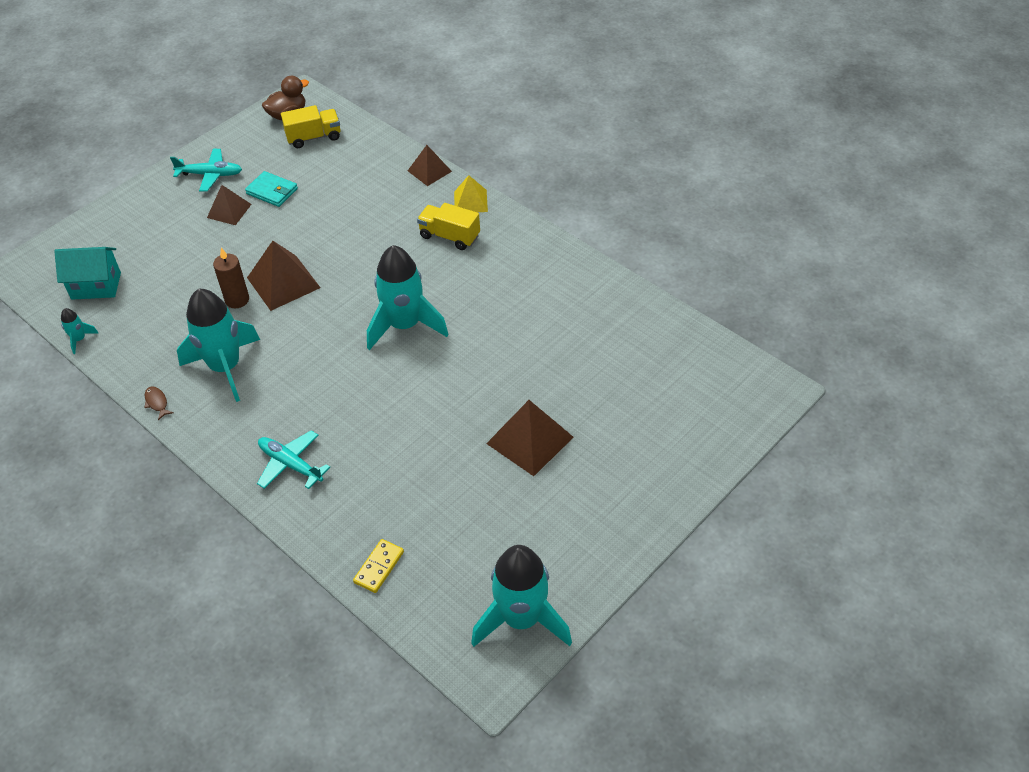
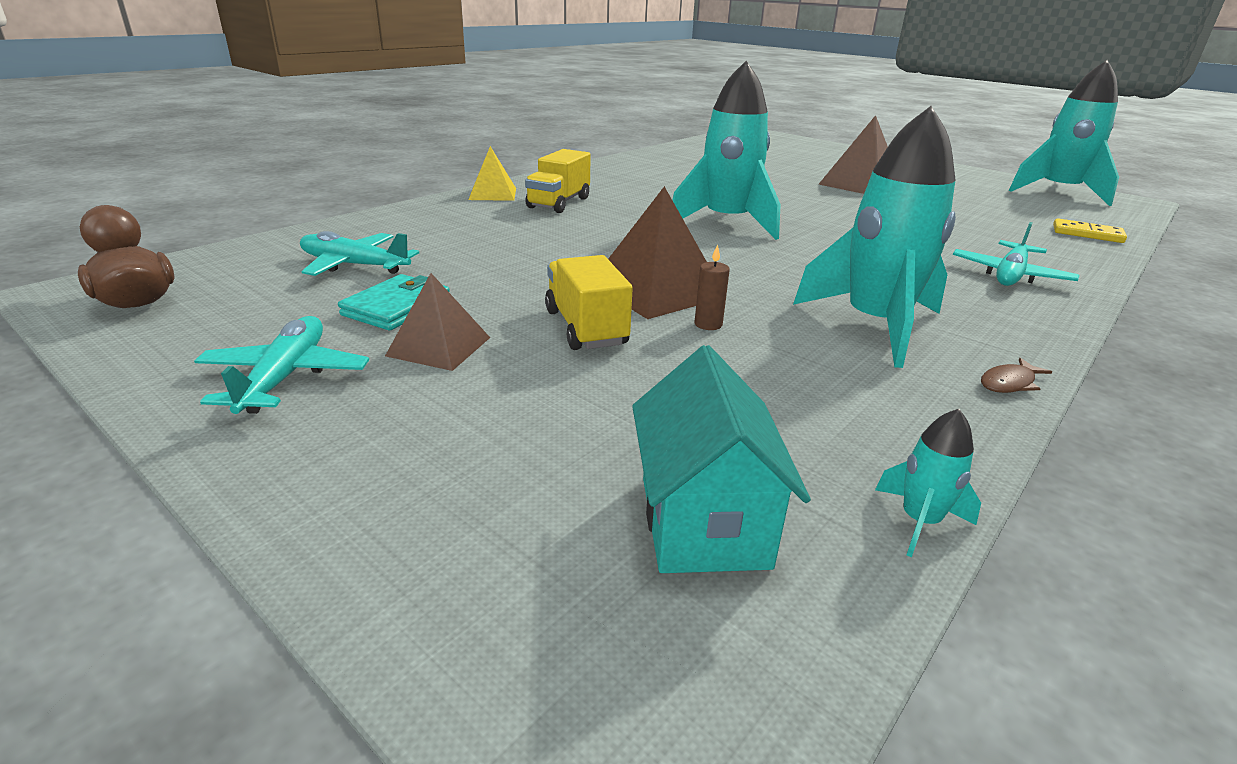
camera: 95 degrees left, 20 degrees down
brown candle [213,248,249,308] -> brown candle [694,244,730,330], size x0.59
yellow truck [281,105,340,148] -> yellow truck moved to [545,255,633,350]
brown pyramid [408,145,452,186] -> none
none -> turquoise plane [300,231,419,276]

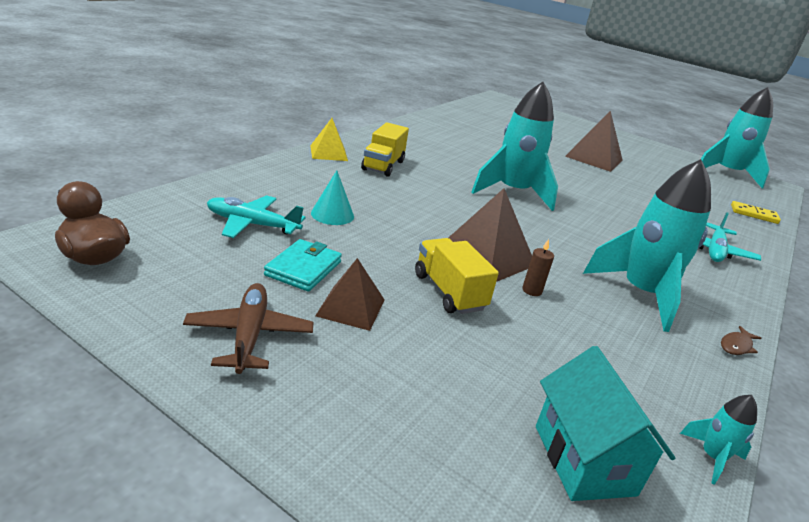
camera: 10 degrees left, 0 degrees up
turquoise plane [194,316,369,414] -> brown plane [183,283,314,374]
none -> turquoise cone [311,170,354,225]

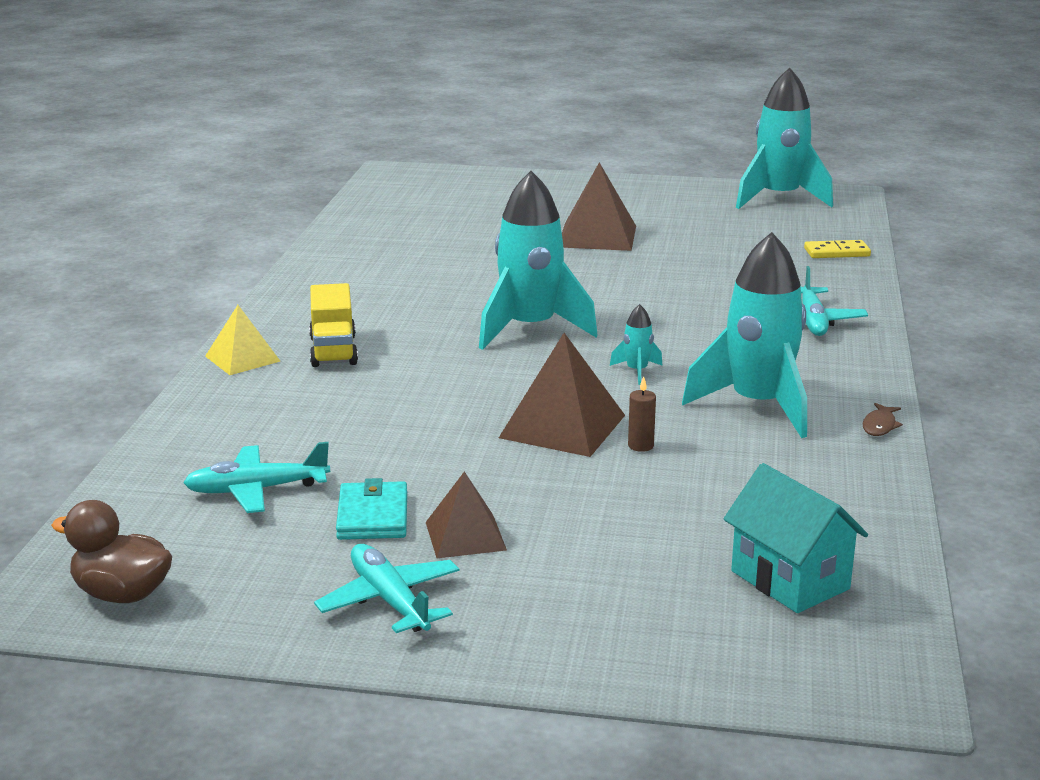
camera: 20 degrees left, 5 degrees down
brown plane [183,283,314,374] -> turquoise plane [314,544,459,633]
turquoise cone [311,170,354,225] -> none
yellow truck [415,238,499,314] -> none
turquoise rocket [680,395,757,485] -> turquoise rocket moved to [610,304,663,385]

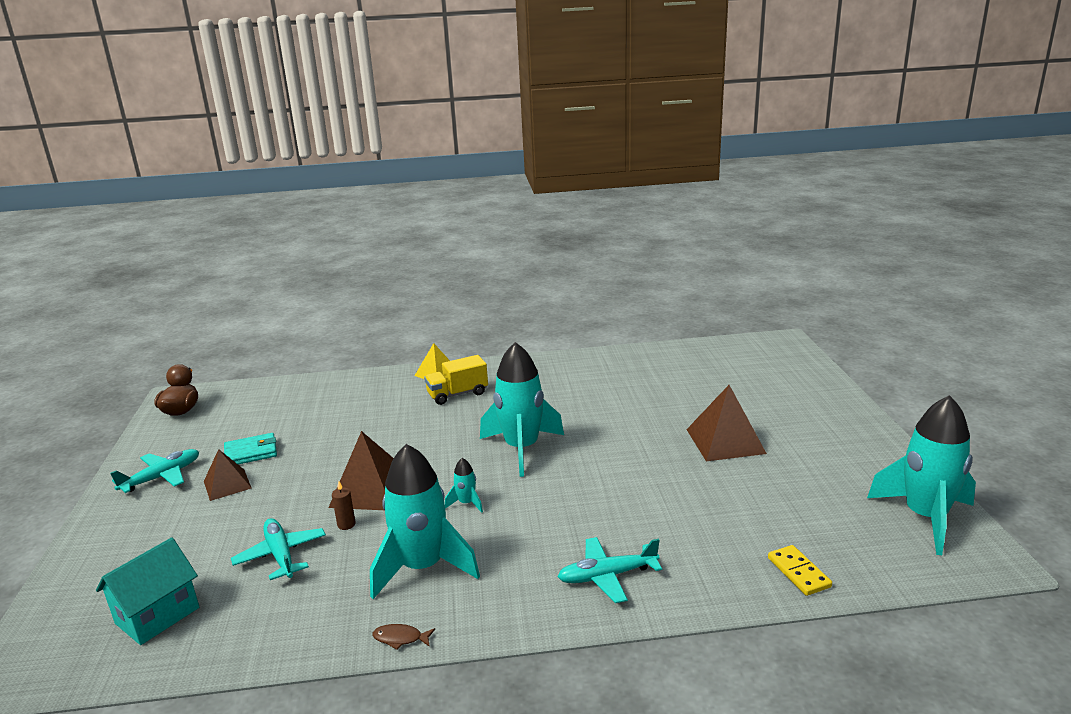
camera: 75 degrees right, 0 degrees up
turquoise plane [183,442,330,513] -> turquoise plane moved to [231,518,326,580]

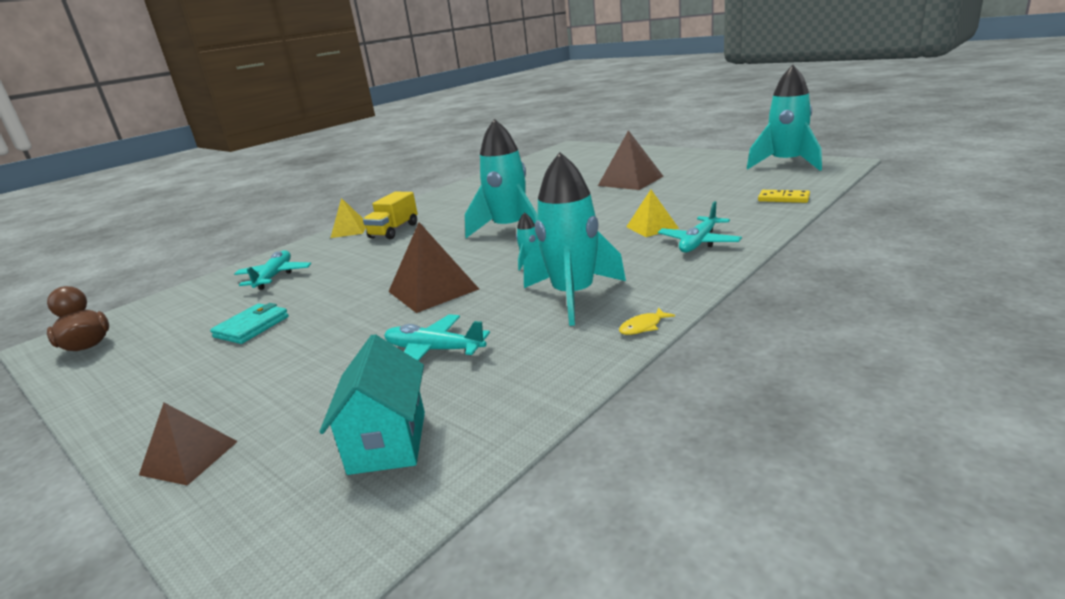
camera: 40 degrees left, 0 degrees up
turquoise plane [110,449,199,493] -> turquoise plane moved to [234,250,311,290]
brown pyramid [204,449,252,501] -> brown pyramid moved to [139,403,238,486]
brown candle [332,481,356,530] -> none
brown fish [372,624,435,650] -> yellow fish [619,308,675,335]
none -> yellow pyramid [626,190,679,237]

